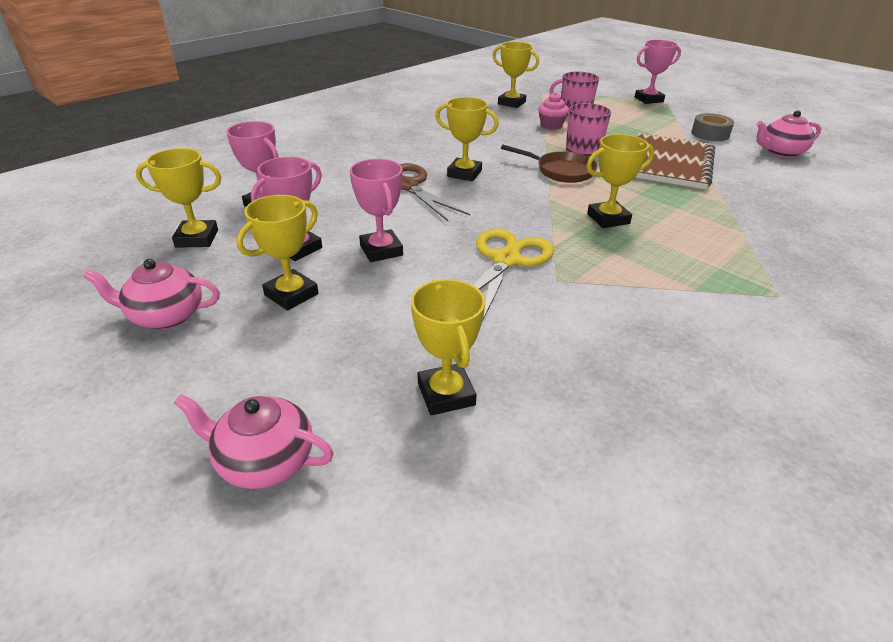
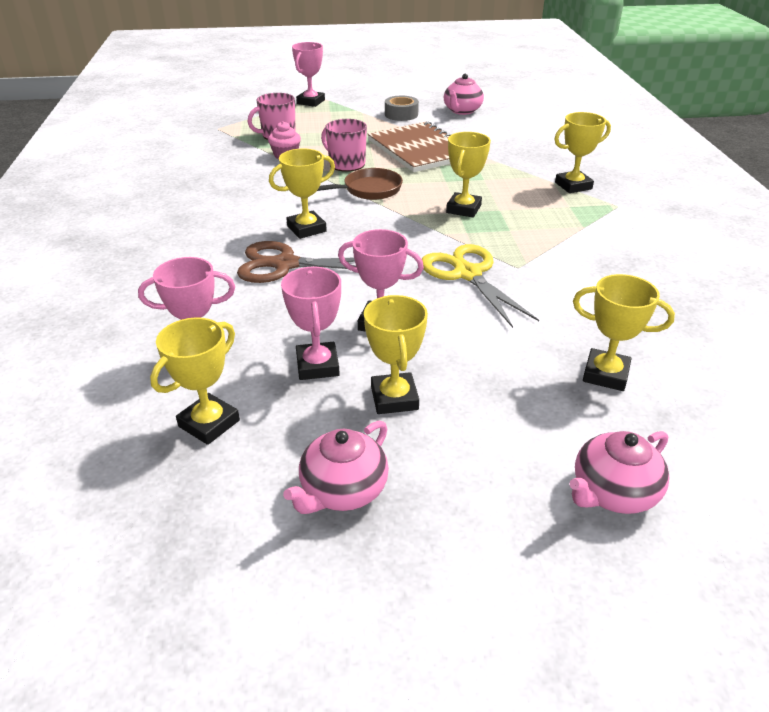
camera: 50 degrees left, 0 degrees up
yellow trophy [492,42,539,108] -> yellow trophy moved to [554,112,611,193]

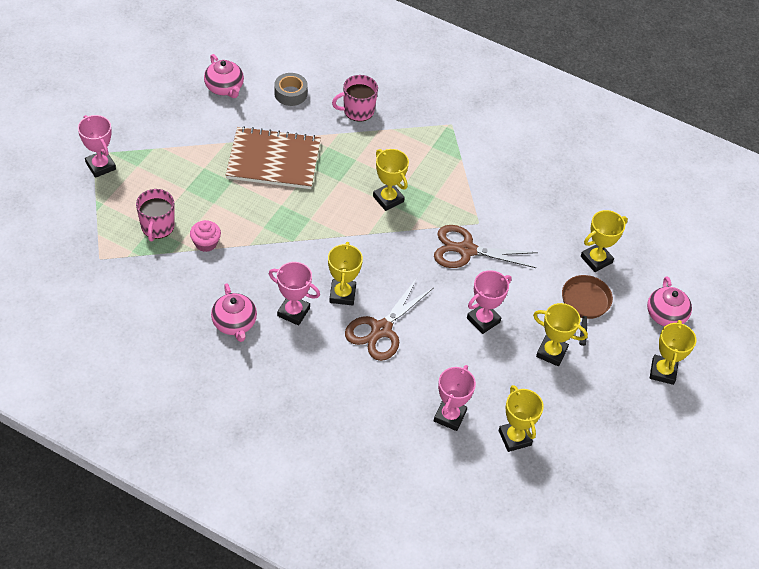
camera: 60 degrees left, 15 degrees up
pink trophy [281,267,341,380] -> pink trophy moved to [269,262,320,326]
pink teapot [283,421,389,514] -> pink teapot moved to [211,283,257,342]
brown pan [317,168,403,200] -> brown pan moved to [562,275,613,346]
pink mug [321,119,367,172] -> pink mug moved to [332,75,378,122]
grey tape [385,96,419,121] -> grey tape moved to [274,73,308,106]
yellow scissors [422,244,539,328] -> brown scissors [434,225,538,268]
yellow trophy [554,112,611,193] -> yellow trophy moved to [650,320,696,385]

